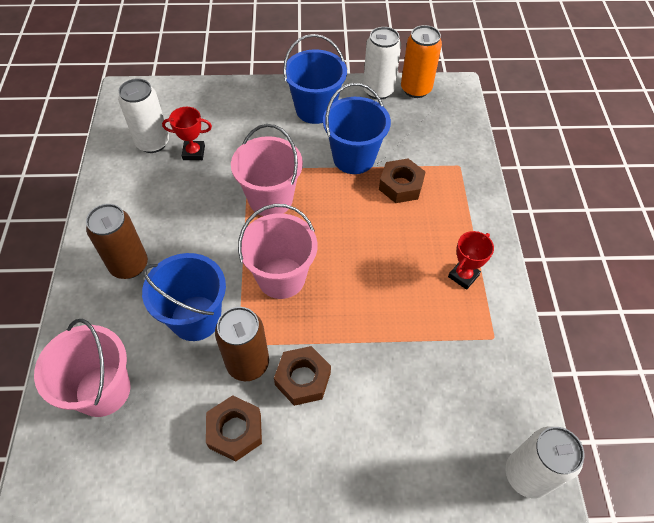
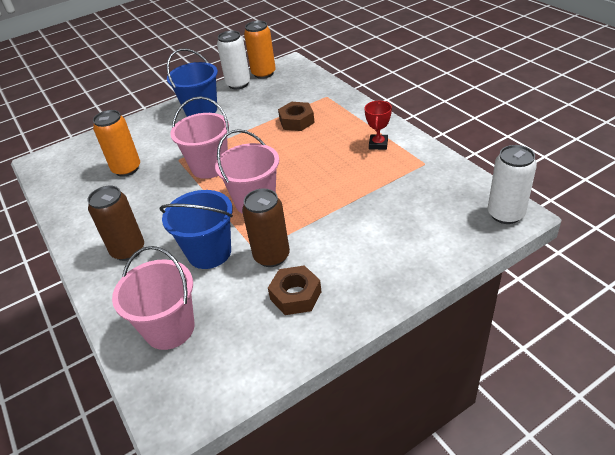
camera: 25 degrees left, 15 degrees down
white can [118,79,169,153] -> none
red trophy [162,107,212,160] -> orange can [93,110,140,177]
brown nut [274,346,331,406] -> none
blue bucket [323,83,391,174] -> none

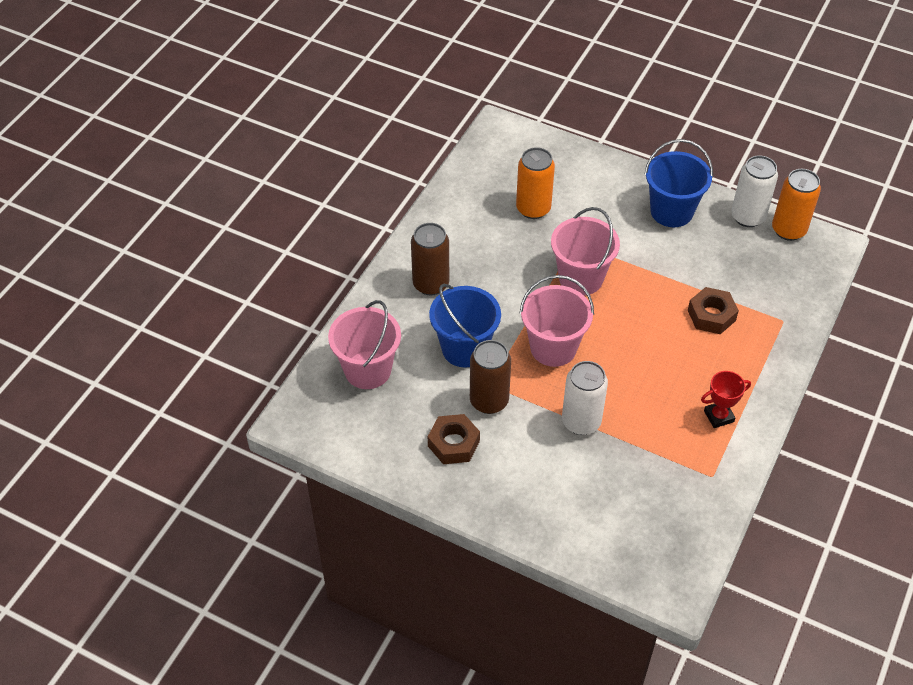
camera: 55 degrees right, 10 degrees up
white can [488,145,537,224] -> white can moved to [562,361,608,435]

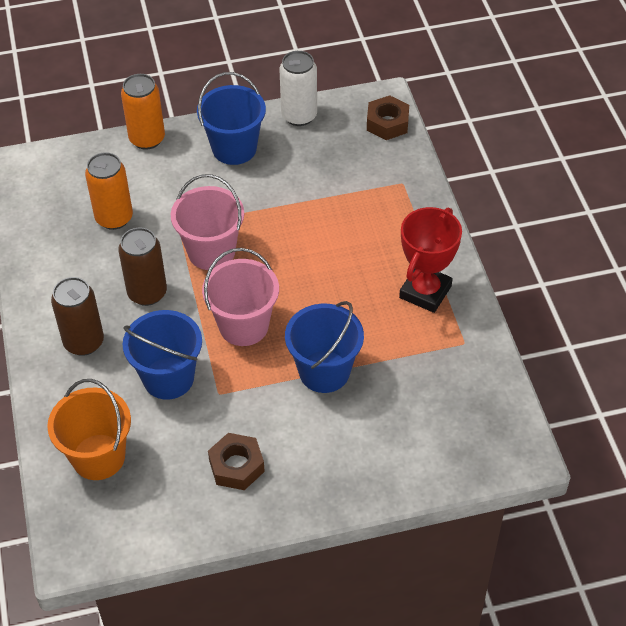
camera: 40 degrees left, 0 degrees up
pink bucket [328,300,401,389] -> orange bucket [47,379,131,480]
brown can [470,340,511,414] -> brown can moved to [118,227,167,306]
white can [562,361,608,435] -> blue bucket [285,301,364,393]
brown nut [688,287,739,334] -> brown nut moved to [367,95,409,140]
red trophy [701,371,751,428] -> red trophy [399,207,462,313], size x1.71
orange can [772,169,821,241] -> orange can moved to [121,74,165,150]

